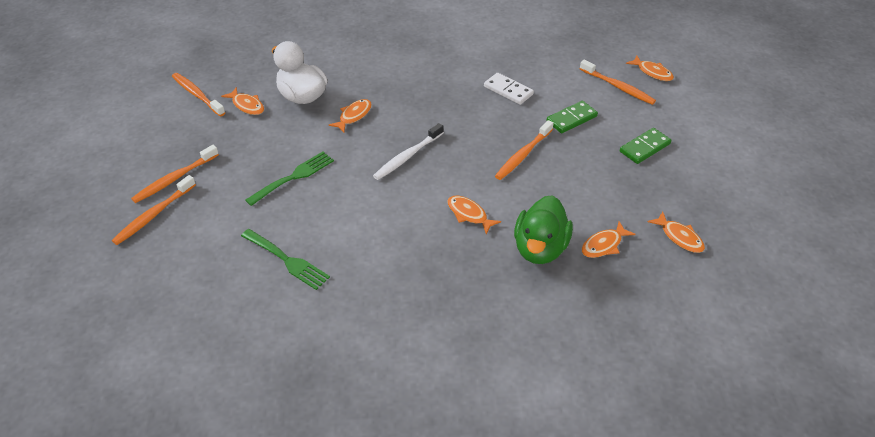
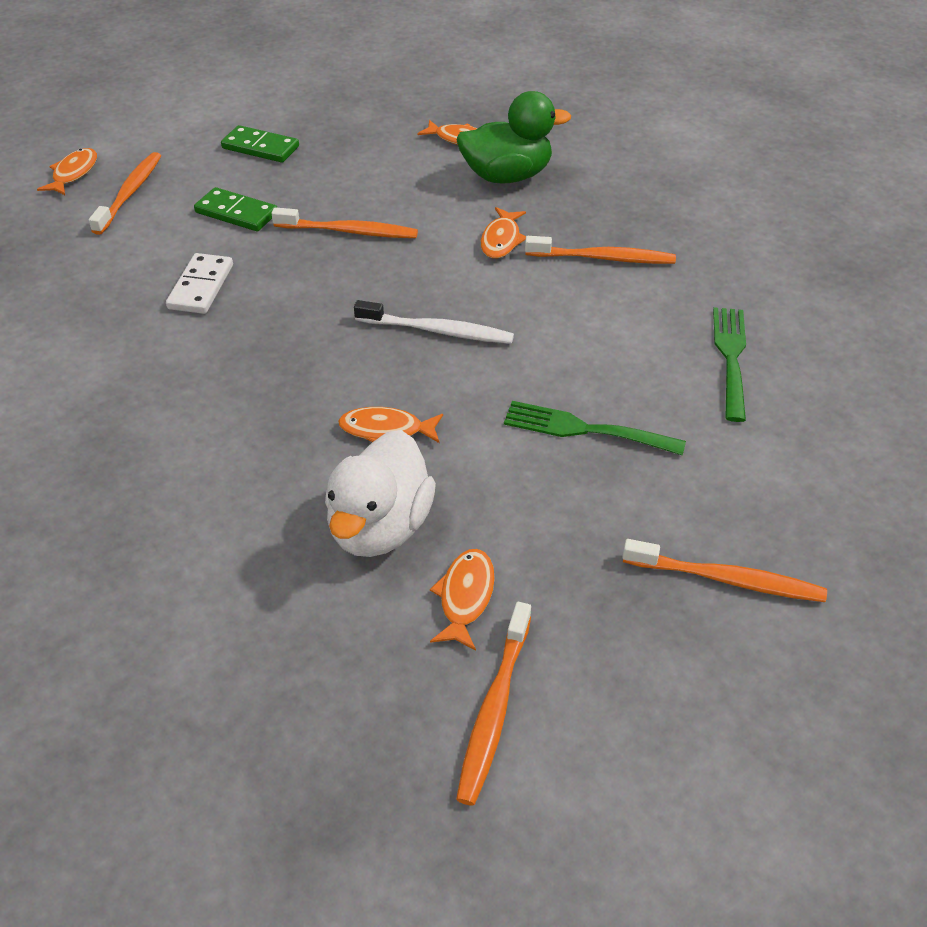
camera: 120 degrees left, 0 degrees up
orange toothbrush [112,175,196,245] -> orange toothbrush moved to [525,236,676,264]
orange fish [648,211,705,253] -> none

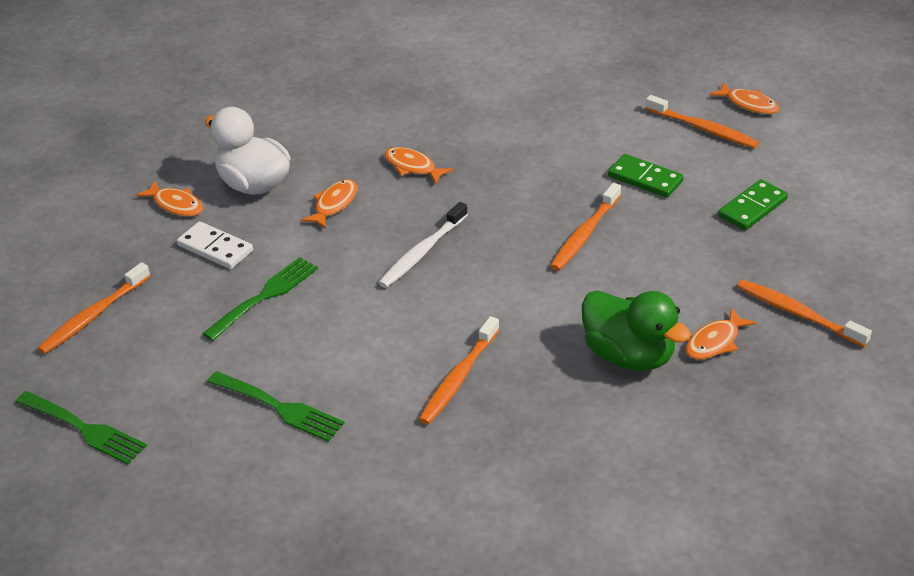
camera: 115 degrees right, 5 degrees down
white domino [166,253,233,314] -> white domino moved to [177,221,253,269]
green domino [194,187,278,231] -> green domino turned 75 degrees clockwise [608,154,684,198]
orange toothbrush [456,602,531,806] -> orange toothbrush moved to [737,279,872,347]
green duck [457,91,571,184] -> green duck turned 60 degrees counterclockwise [582,290,691,371]
orange fish [481,207,526,259] -> orange fish moved to [384,147,453,184]
none -> green fork [16,391,147,465]

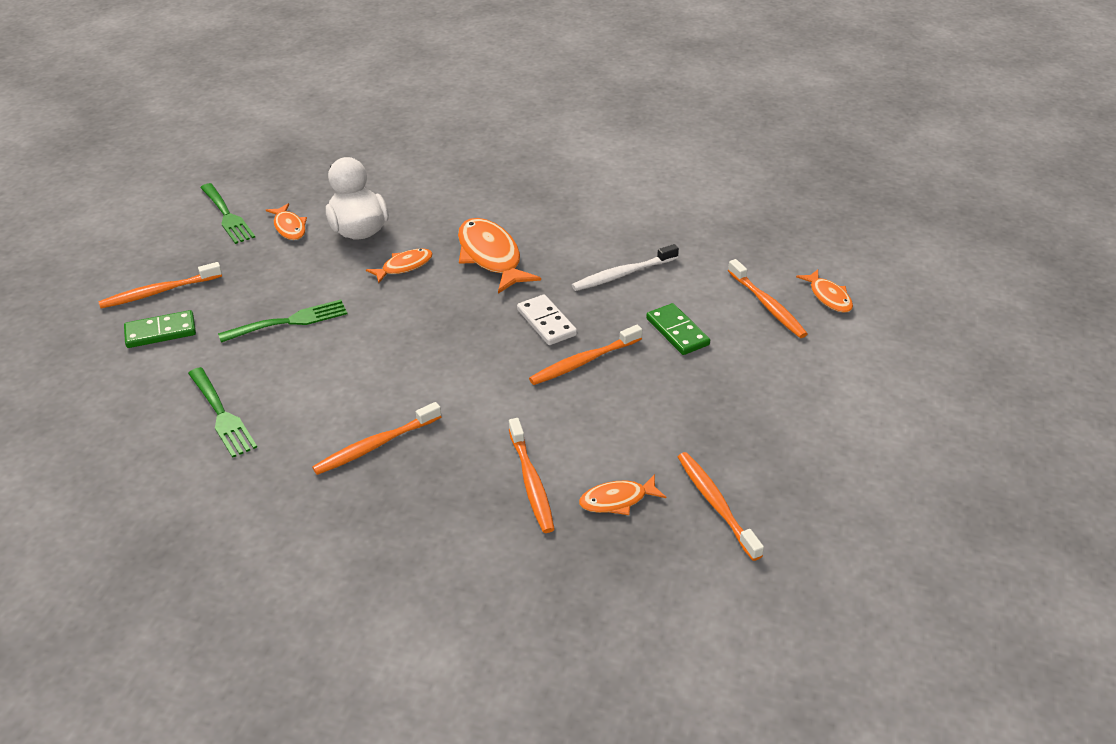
camera: 25 degrees right, 0 degrees up
green fork [16,391,147,465] -> green fork moved to [200,183,255,244]
white domino [177,221,253,269] -> white domino moved to [517,295,577,345]
white toothbrush [378,202,468,288] -> white toothbrush moved to [572,244,679,291]
orange fish [384,147,453,184] -> orange fish [458,218,541,294], size x1.79
green duck [582,290,691,371] -> orange toothbrush [509,418,555,533]
green domino [718,179,788,231] -> green domino moved to [124,310,196,348]

